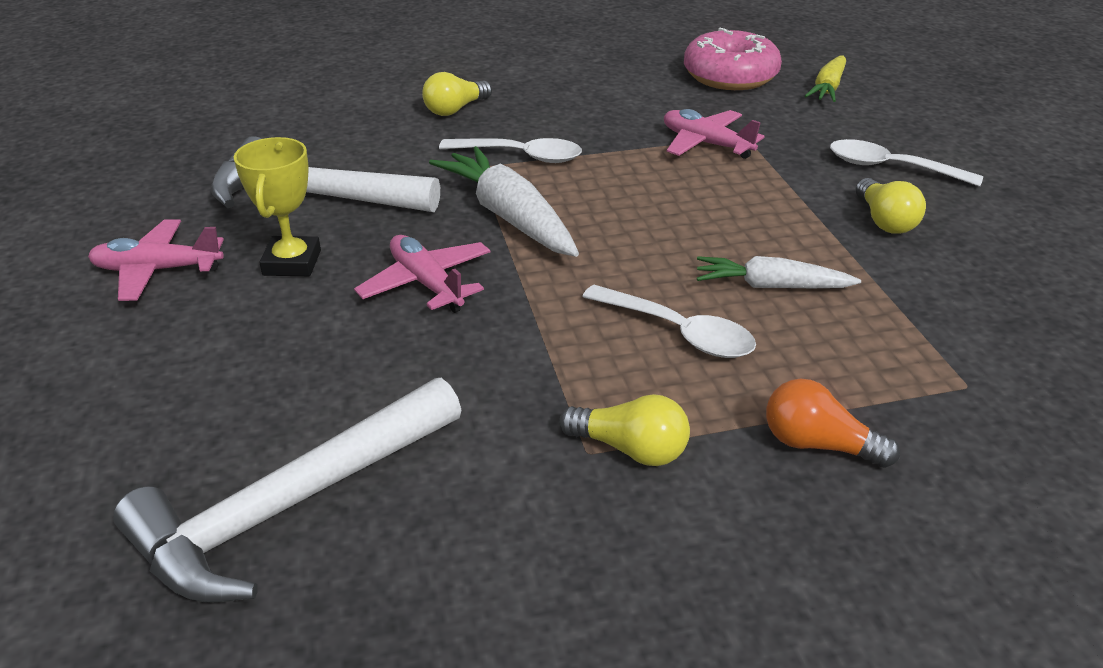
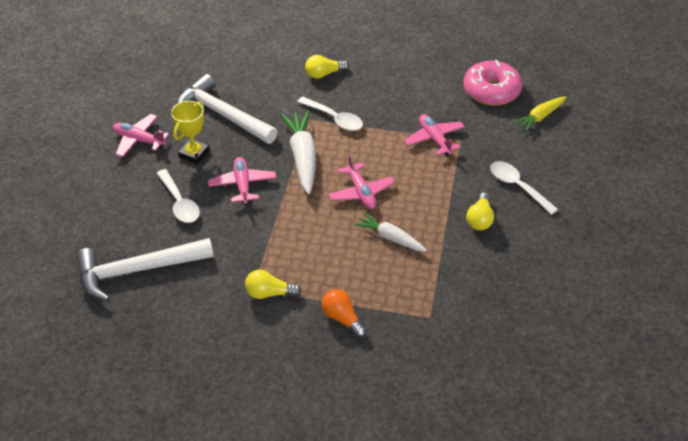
camera: 25 degrees right, 10 degrees up
yellow light bulb [559,394,690,466] -> yellow light bulb turned 135 degrees clockwise [245,270,302,299]
white spoon [582,285,756,358] -> white spoon moved to [156,169,200,223]
none -> pink plane [328,154,395,209]

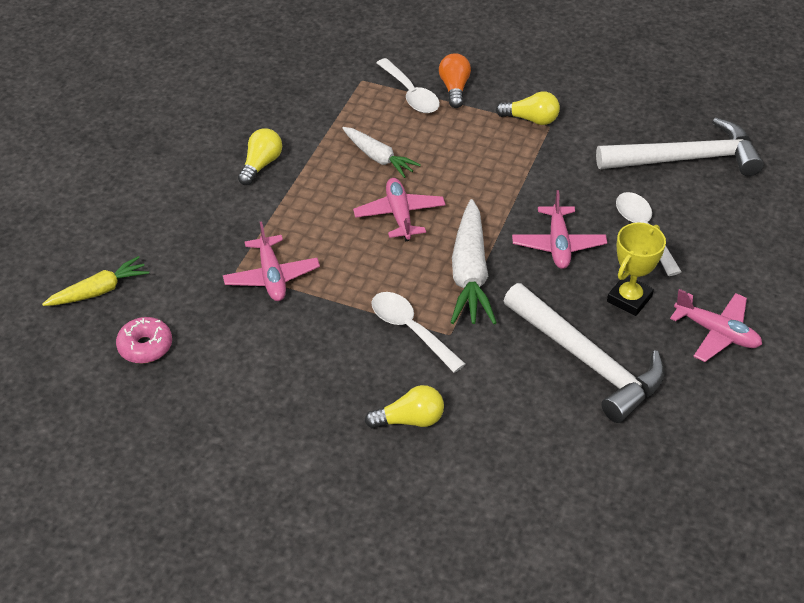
camera: 170 degrees left, 0 degrees up
orange light bulb [321,289,367,338] -> orange light bulb turned 150 degrees counterclockwise [439,53,471,108]
pink donut [463,60,522,106] -> pink donut [116,317,172,363], size x0.58
white spoon [490,161,558,215] -> white spoon moved to [377,58,440,113]

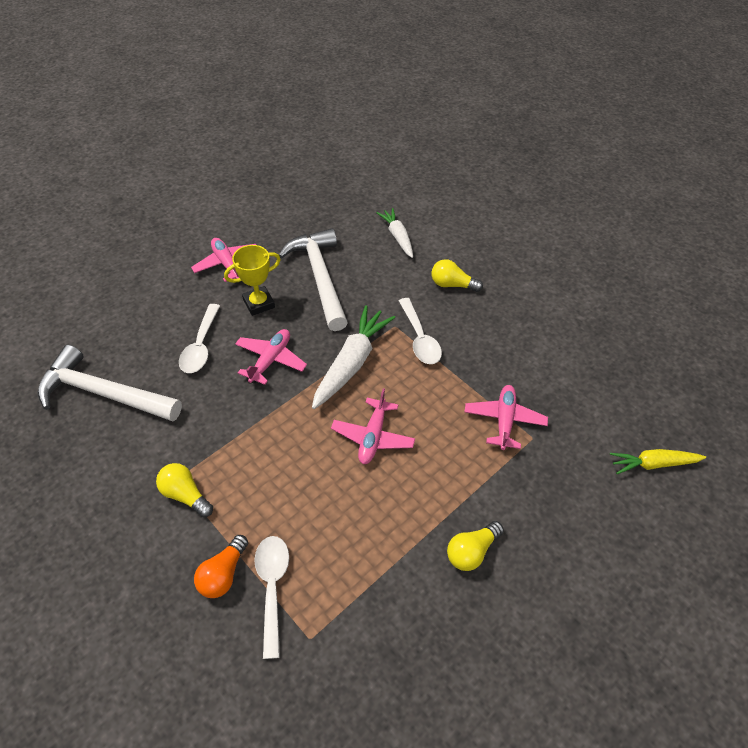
camera: 155 degrees left, 5 degrees up
pink donut [116,317,172,363] -> none
white carrot [342,127,421,178] -> white carrot moved to [376,208,413,258]

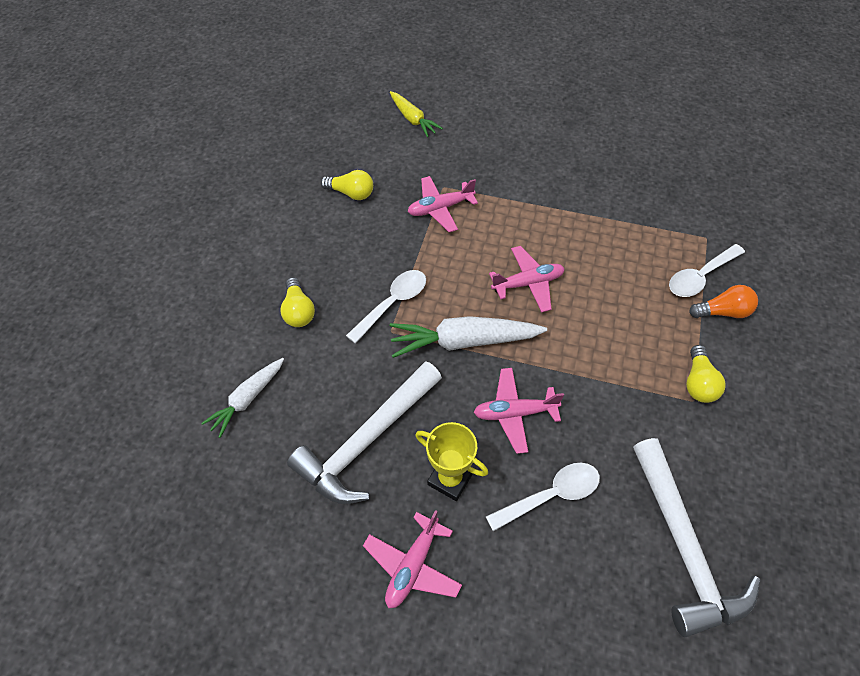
camera: 120 degrees left, 5 degrees up
yellow light bulb [447,521,504,571] -> yellow light bulb moved to [320,170,373,200]

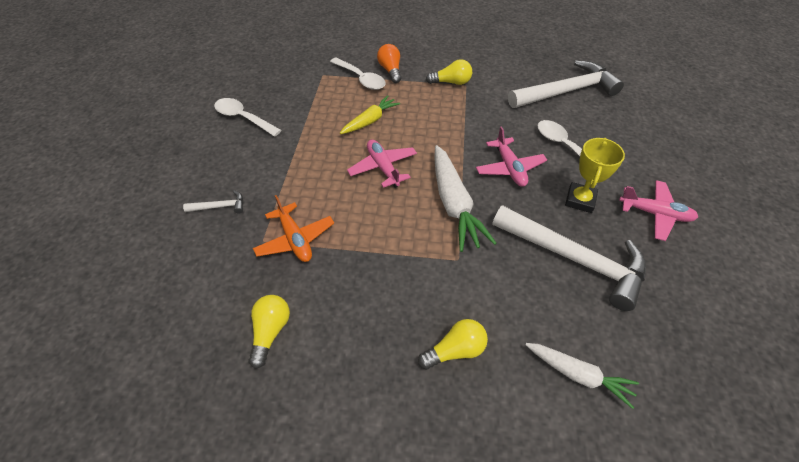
camera: 100 degrees left, 5 degrees down
white spoon [346,270,426,344] -> white spoon moved to [214,98,281,137]
yellow carrot [390,91,443,137] -> yellow carrot moved to [340,95,400,134]
pink plane [408,176,478,232] -> orange plane [253,195,334,262]
none -> white hammer [183,191,243,214]

